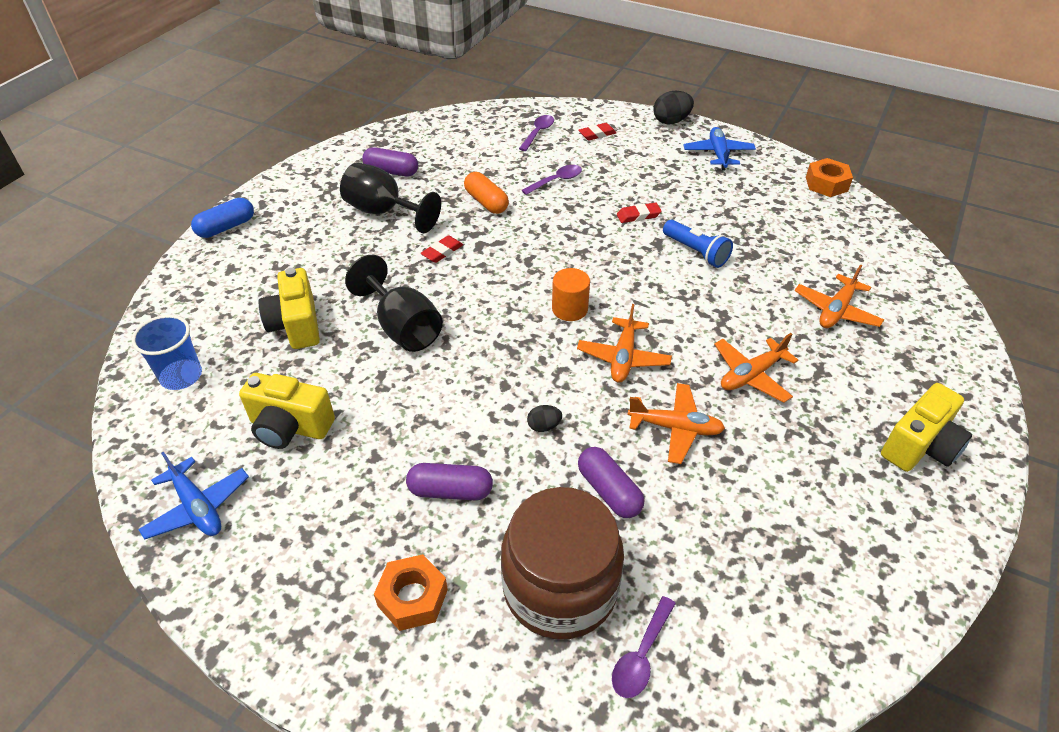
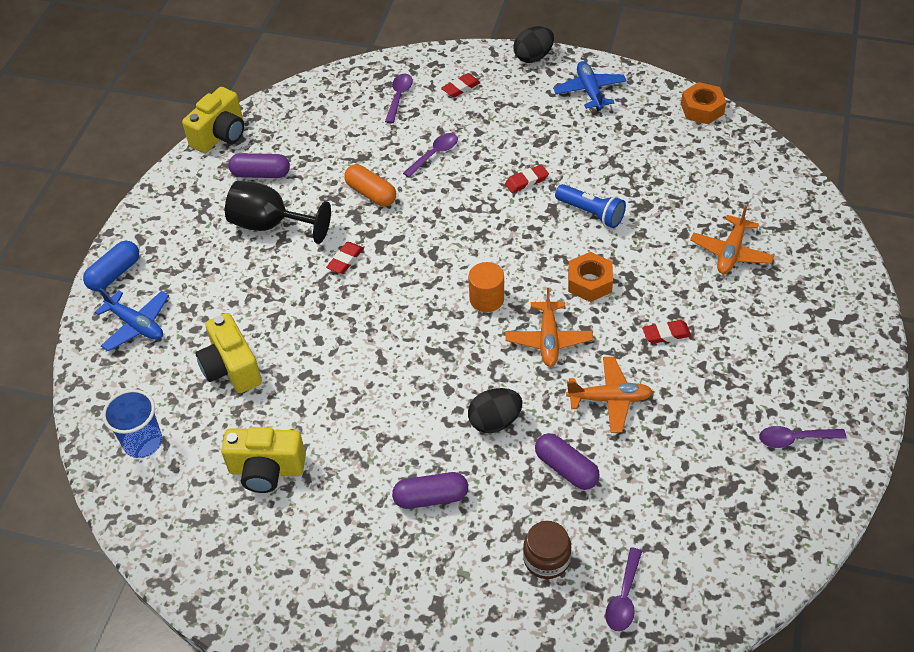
camera: 10 degrees left, 5 degrees up
blue plane [138,451,249,540] -> blue plane moved to [95,288,169,351]
black goblet [345,255,443,352] -> none
orange nut [374,554,448,631] -> orange nut moved to [568,252,613,302]
brown jar [501,487,624,639] -> brown jar [523,521,571,579], size x0.49
black egg [527,405,562,432] -> black egg [468,388,523,433], size x1.77
orange plane [714,333,798,403] -> red eraser [642,320,691,344]
yellow camera [881,383,972,472] -> yellow camera moved to [182,87,244,153]
none -> purple spoon [759,426,846,448]

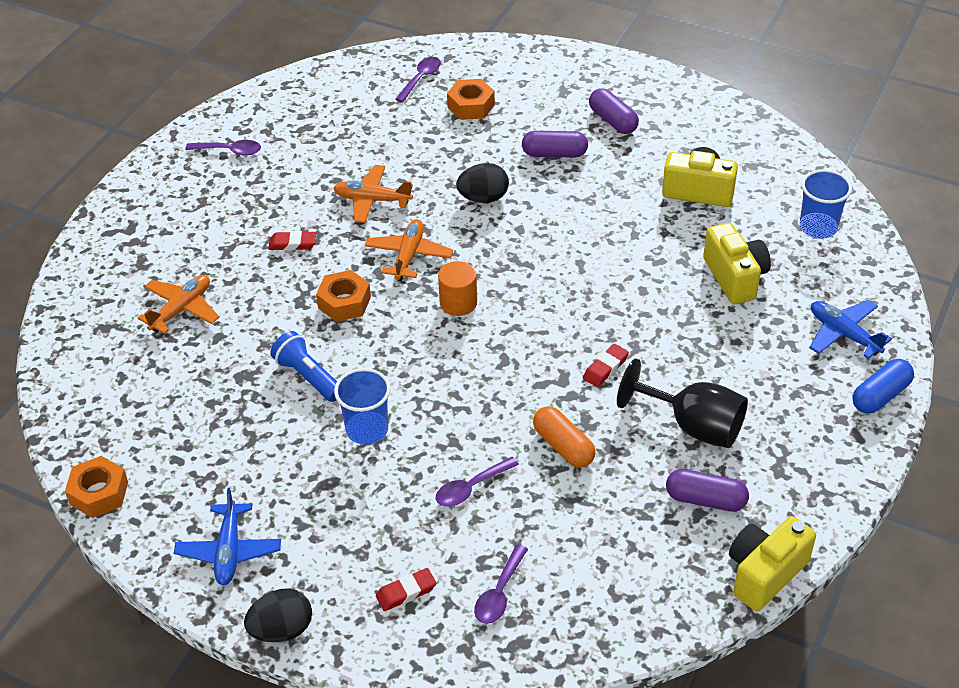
camera: 170 degrees left, 5 degrees down
red eraser [505,164,549,193] -> blue cup [334,368,391,445]
brown jar [523,521,571,579] -> orange nut [447,79,495,120]
purple capsule [535,433,600,490] -> purple capsule moved to [589,88,639,134]

